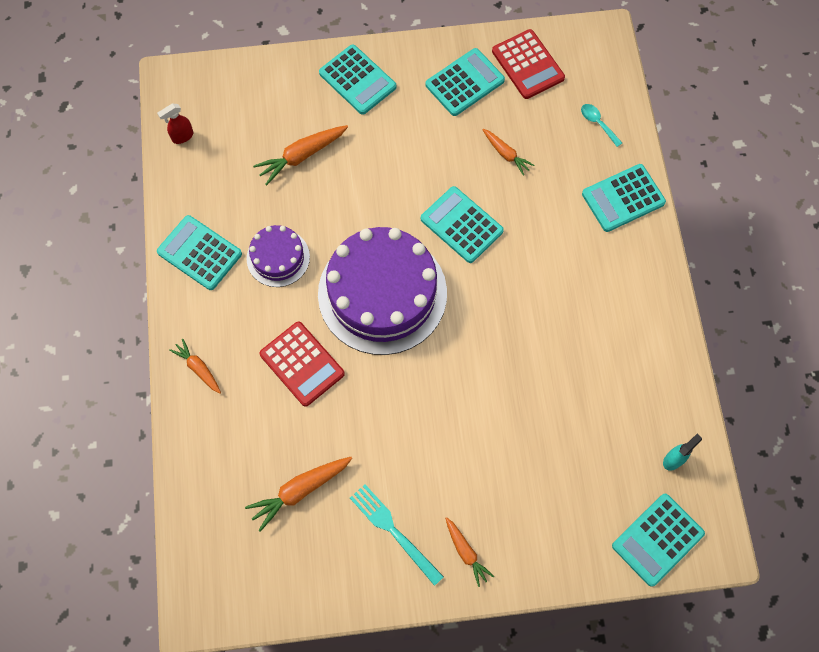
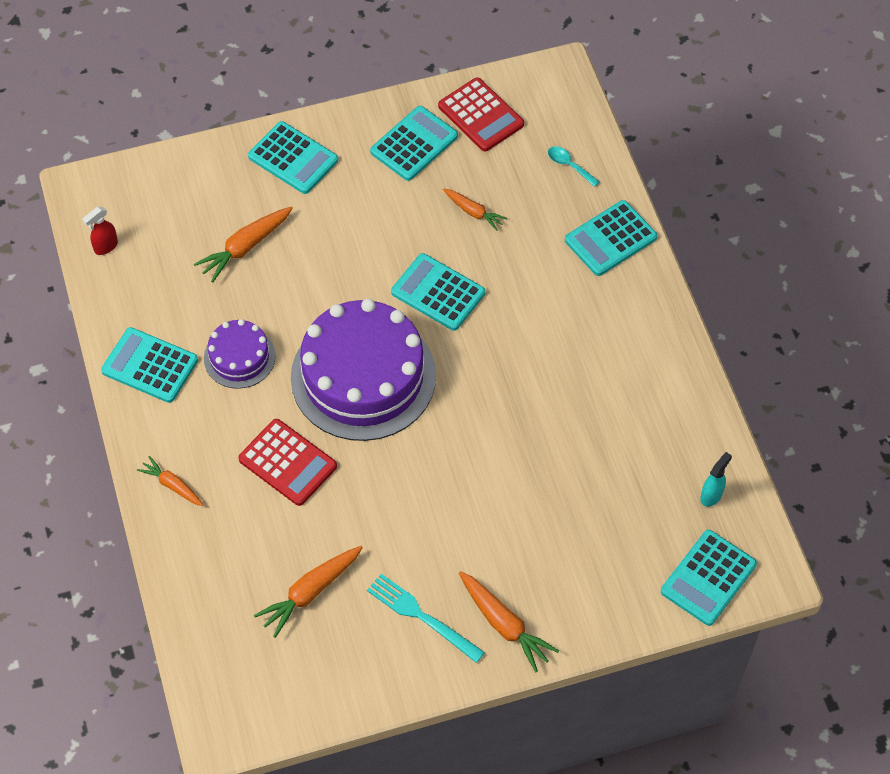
camera: 10 degrees left, 10 degrees down
orange carrot [445,517,494,587] -> orange carrot [459,571,559,672], size x1.58

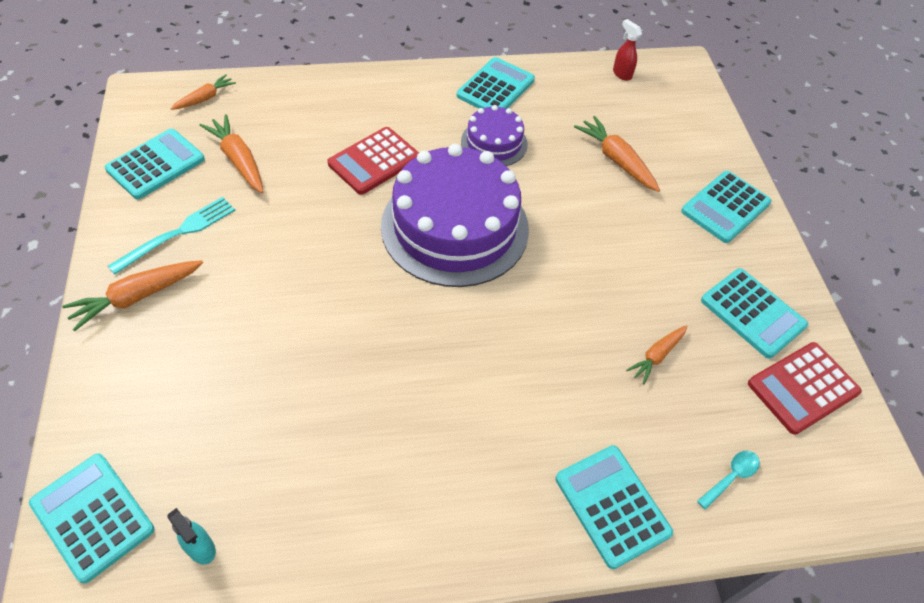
camera: 95 degrees right, 5 degrees down
orange carrot [137,456,203,506] -> orange carrot moved to [170,74,236,110]
turquoise calculator [391,253,485,331] -> turquoise calculator moved to [105,129,205,199]

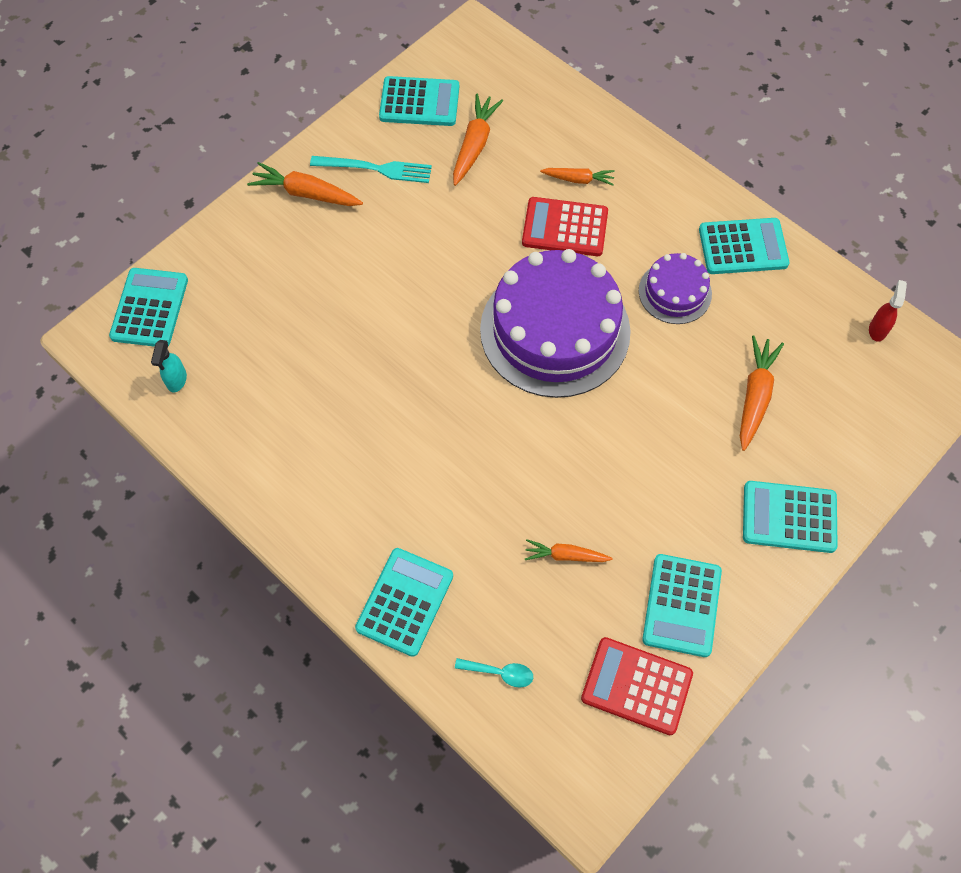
camera: 55 degrees right, 10 degrees up
orange carrot [170,74,236,110] -> orange carrot moved to [540,168,615,186]

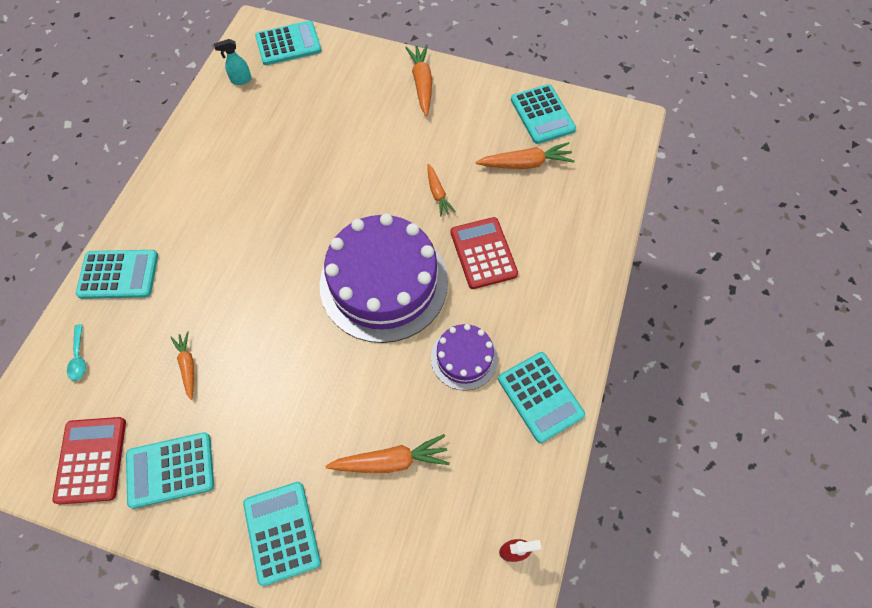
camera: 65 degrees right, 0 degrees up
turquoise fork [310,156,432,183] -> none
orange carrot [540,168,615,186] -> orange carrot moved to [428,164,456,216]

